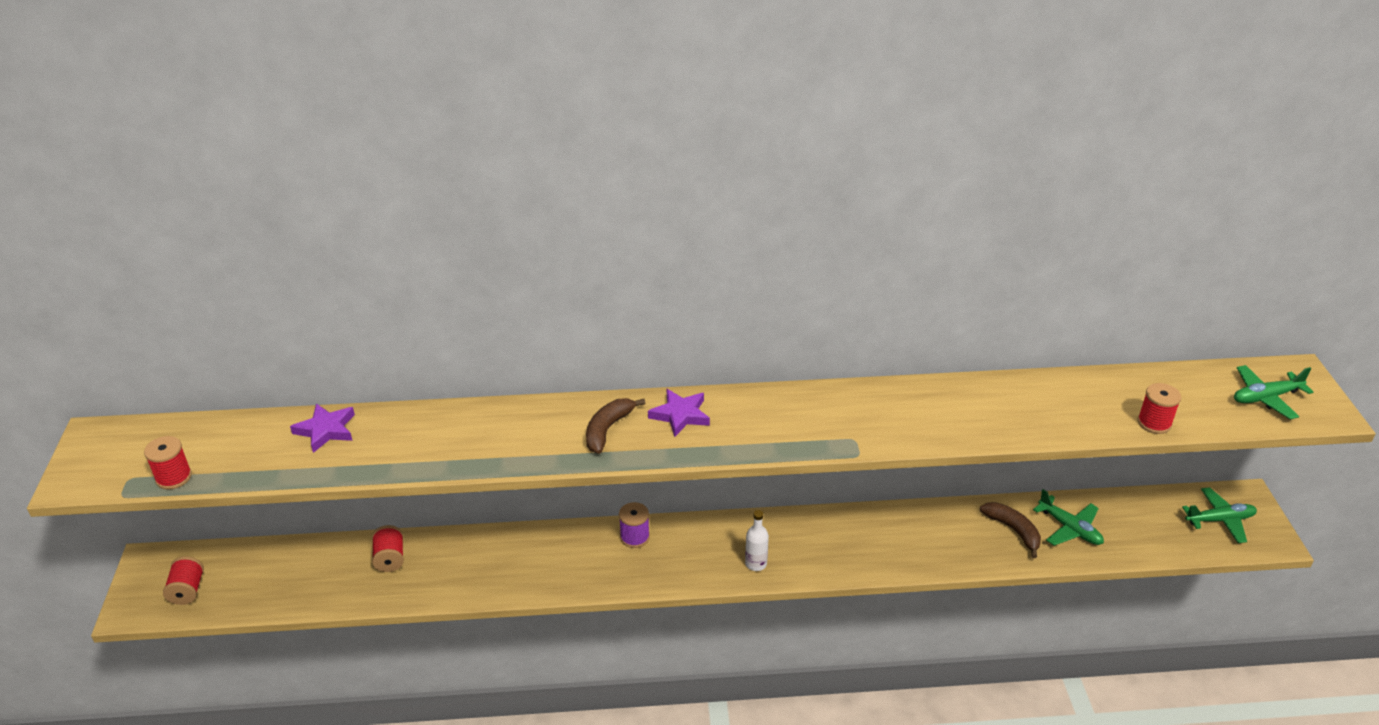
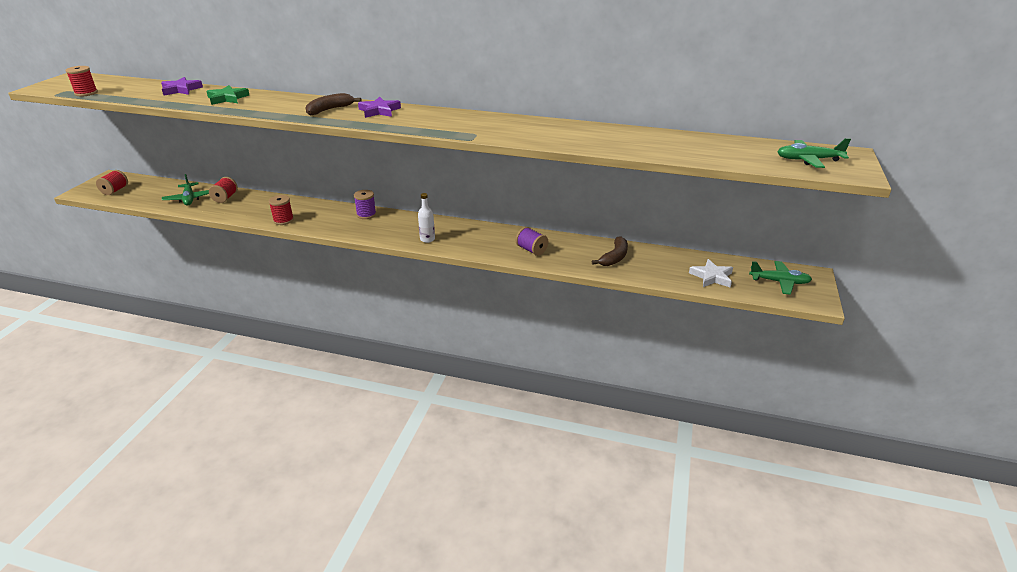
camera: 20 degrees right, 5 degrees down
brown banana [980,502,1041,558] -> brown banana turned 45 degrees clockwise [592,236,628,266]
green plane [1033,489,1104,546] -> green plane moved to [162,174,209,205]
red spool [1137,383,1182,434] -> red spool moved to [269,195,294,225]
none -> green star [206,85,250,105]
none -> purple spool [516,227,548,256]
none -> white star [689,259,733,288]

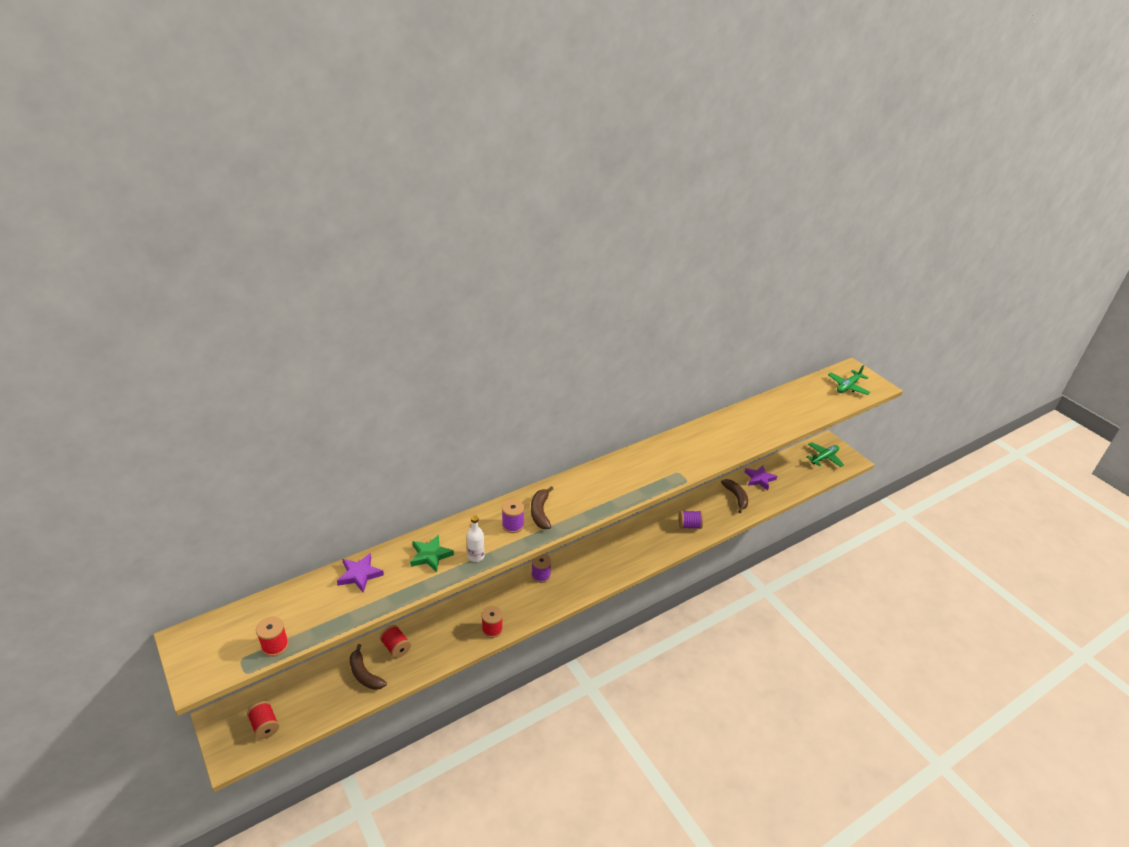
camera: 50 degrees left, 5 degrees up
green plane [162,174,209,205] -> brown banana [350,644,387,690]
purple star [358,97,401,118] -> purple star moved to [745,465,777,490]
white bottle [418,193,435,243] -> white bottle moved to [467,515,485,562]
white star [689,259,733,288] -> none
none -> purple spool [502,499,524,533]

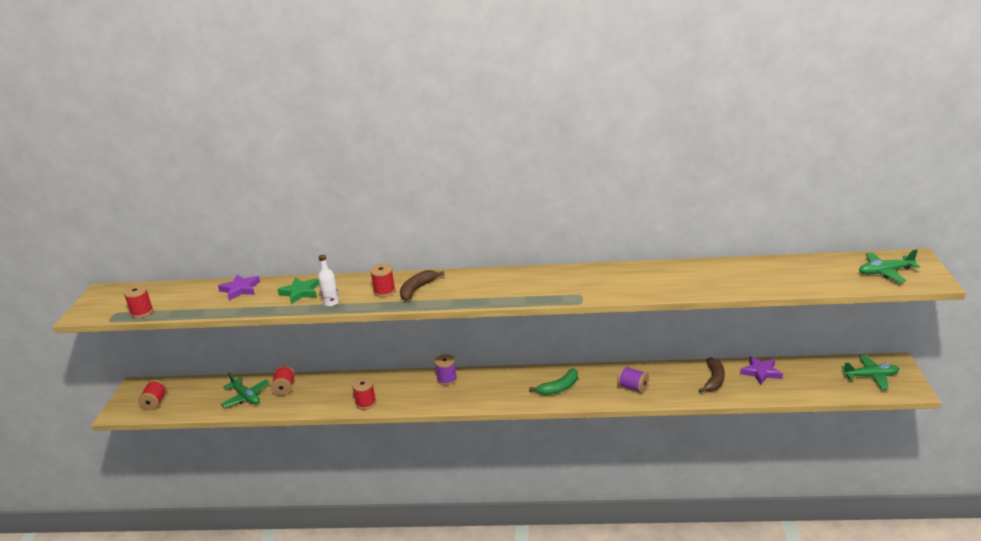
camera: 40 degrees right, 10 degrees down
brown banana [350,644,387,690] -> green plane [221,372,270,407]
purple spool [502,499,524,533] -> red spool [370,264,396,297]
none -> green banana [529,369,578,395]

